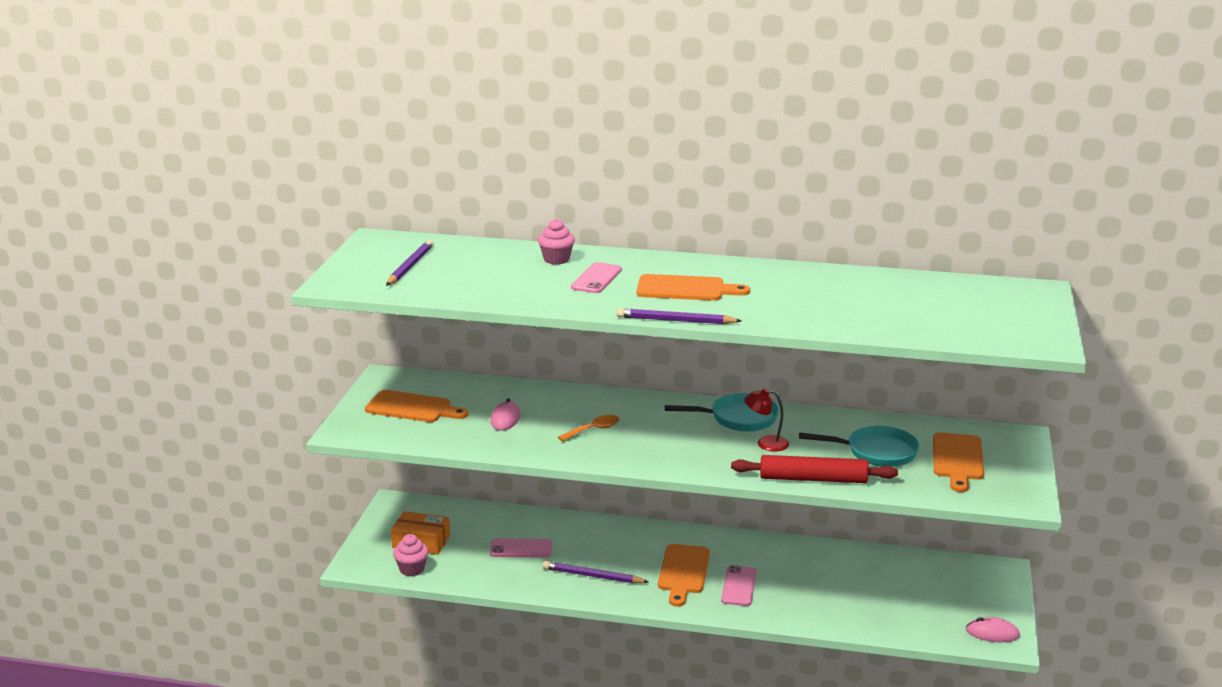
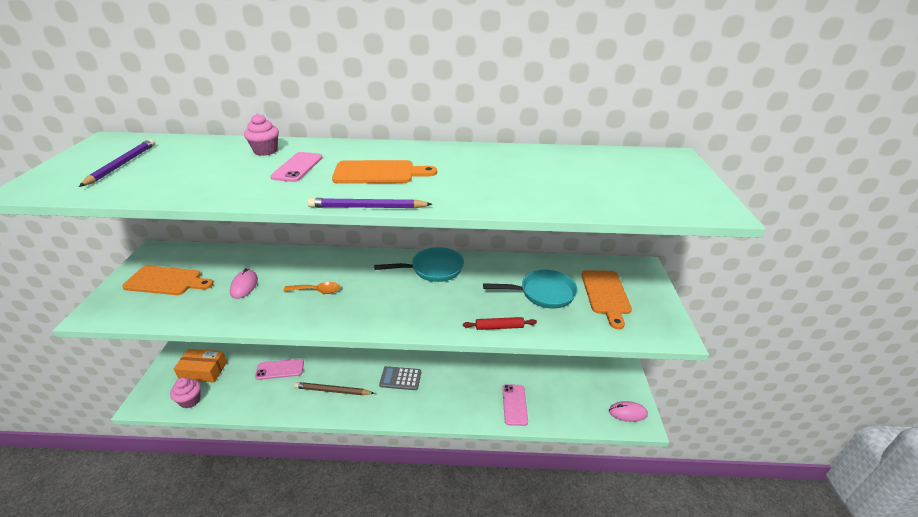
camera: 10 degrees left, 10 degrees up
purple pencil [543,561,649,584] -> brown pencil [294,382,375,395]
orange spoon [558,415,619,441] -> orange spoon turned 45 degrees clockwise [283,282,340,294]
orange cutting board [658,544,710,607] -> grey calculator [379,366,421,390]
pink phone [721,565,757,606] -> pink phone moved to [502,384,528,426]
red rolling pin [731,455,898,483] -> red rolling pin [463,317,537,330], size x0.54
red lamp [744,388,789,452] -> none

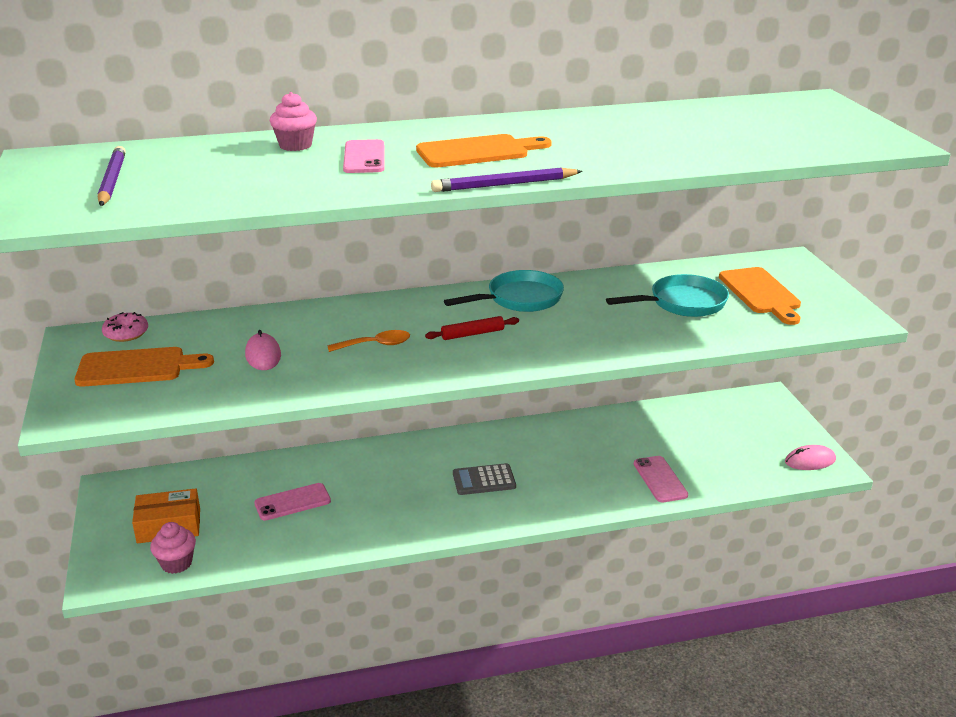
camera: 15 degrees left, 5 degrees down
brown pencil [294,382,375,395] -> none
red rolling pin [463,317,537,330] -> red rolling pin moved to [425,316,519,340]
none -> pink donut [102,312,148,342]

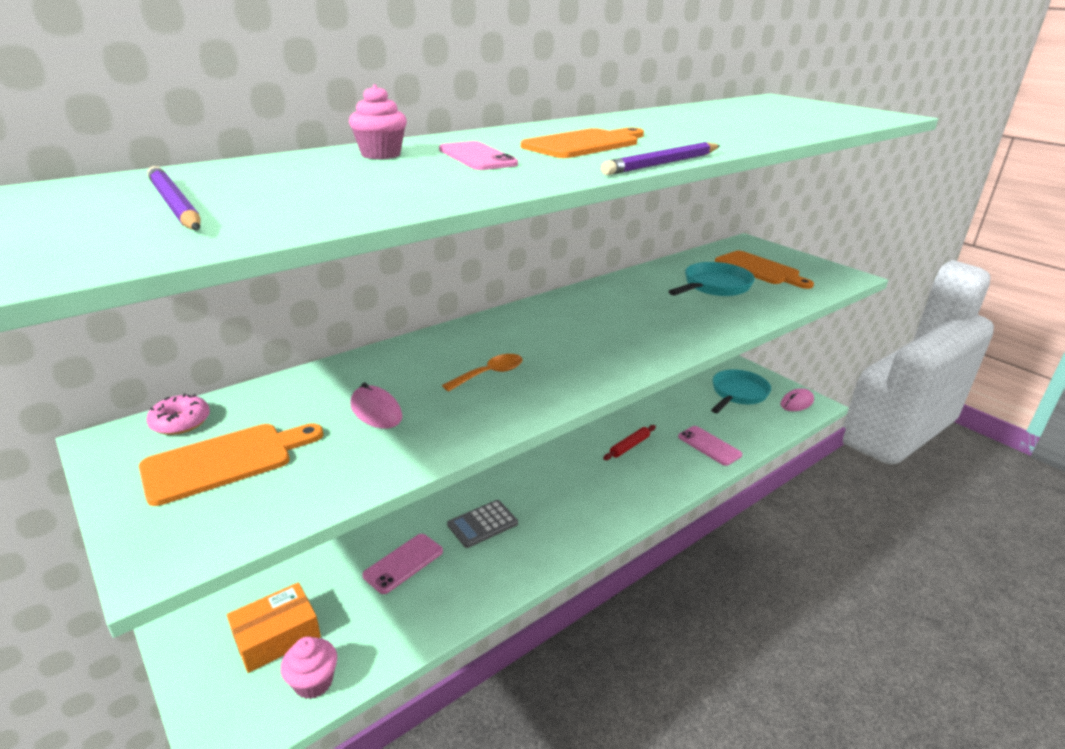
camera: 25 degrees left, 0 degrees up
red rolling pin [425,316,519,340] -> red rolling pin moved to [603,425,656,460]
turquoise pan [444,270,564,312] -> turquoise pan moved to [711,369,771,413]
grey calculator [453,463,516,495] -> grey calculator moved to [447,500,518,548]

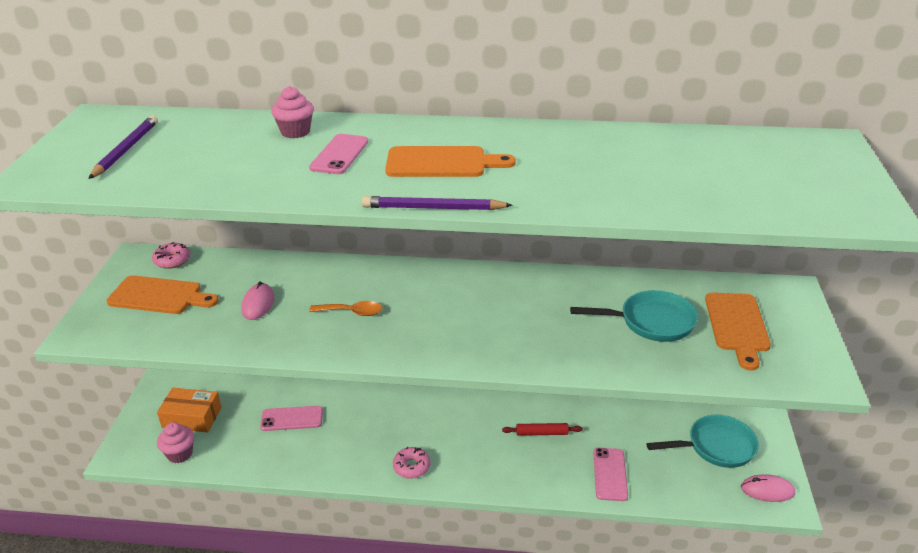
camera: 45 degrees right, 5 degrees up
grey calculator [447,500,518,548] -> none
none -> pink donut [393,447,431,479]

